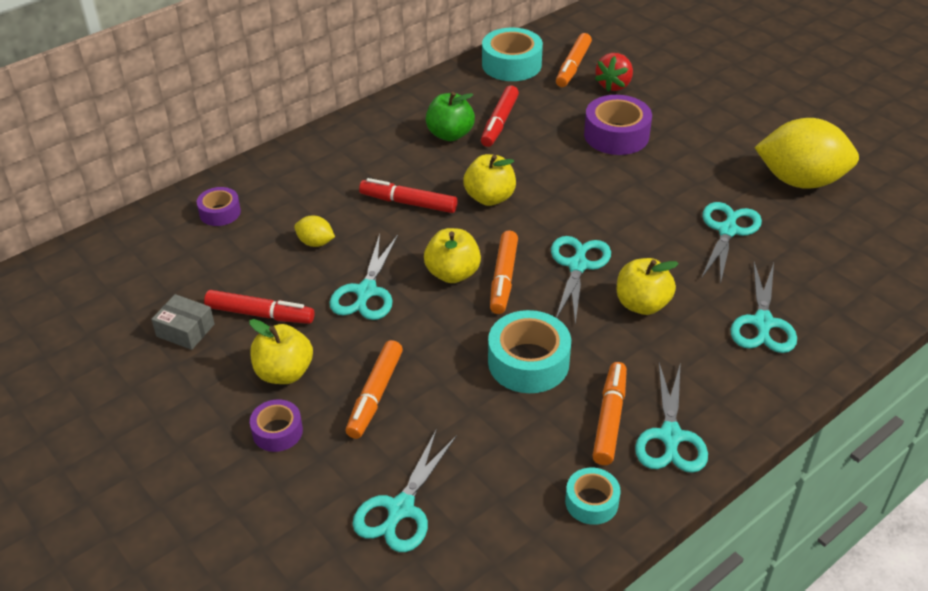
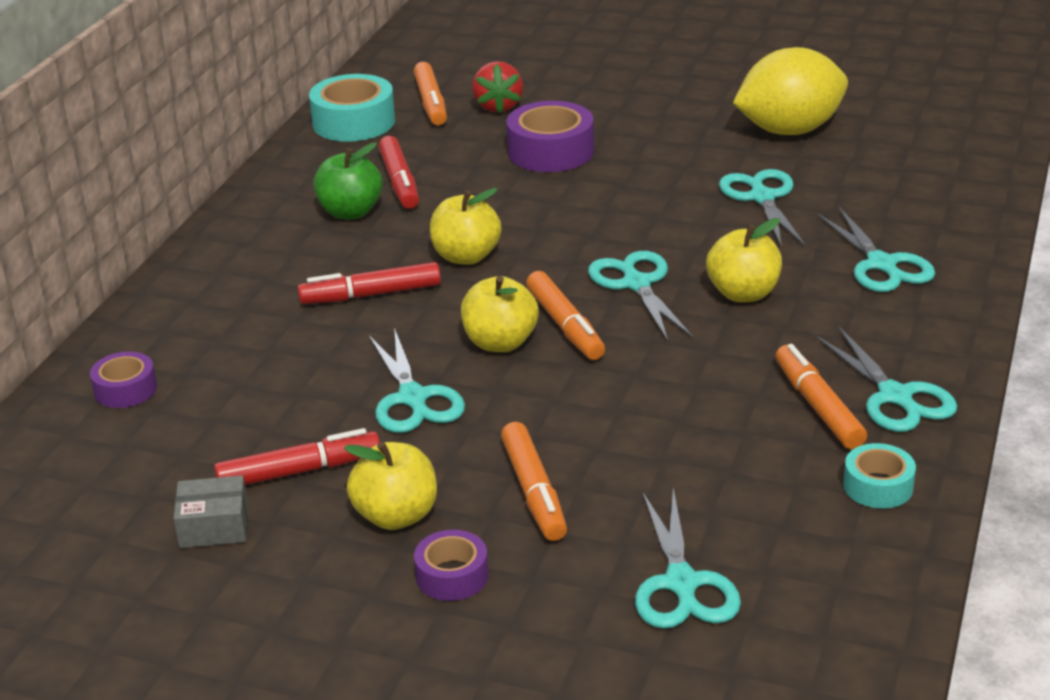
camera: 30 degrees left, 10 degrees down
yellow lemon [294,215,335,247] -> none
turquoise tape [488,310,571,393] -> none

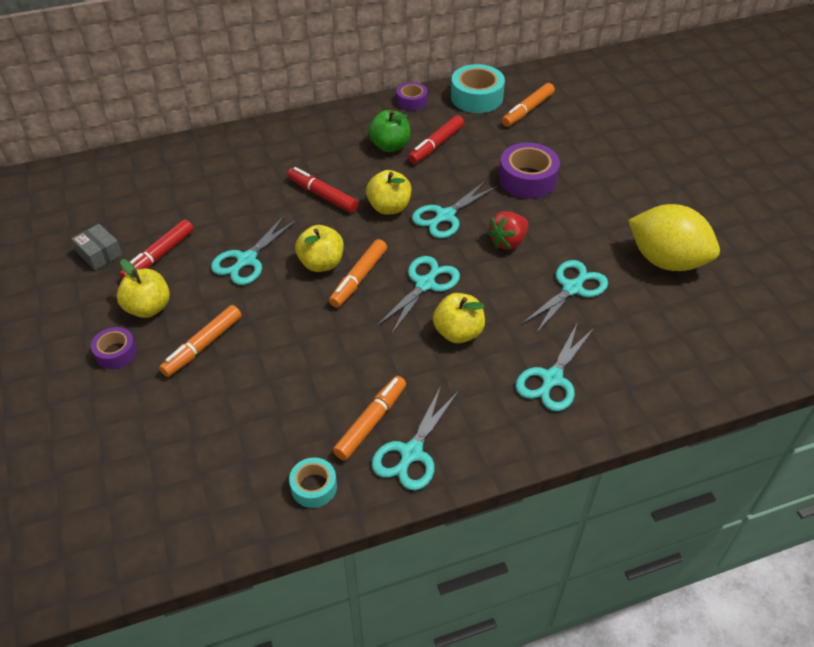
camera: 50 degrees right, 15 degrees up
purple tape [90,352,157,408] -> purple tape moved to [397,82,427,111]
red marker [214,428,380,485] -> red marker turned 90 degrees clockwise [119,219,194,279]
red strawberry [472,61,523,113] -> red strawberry moved to [487,211,529,250]
turquoise scissors [635,488,741,629] -> turquoise scissors moved to [412,180,498,238]

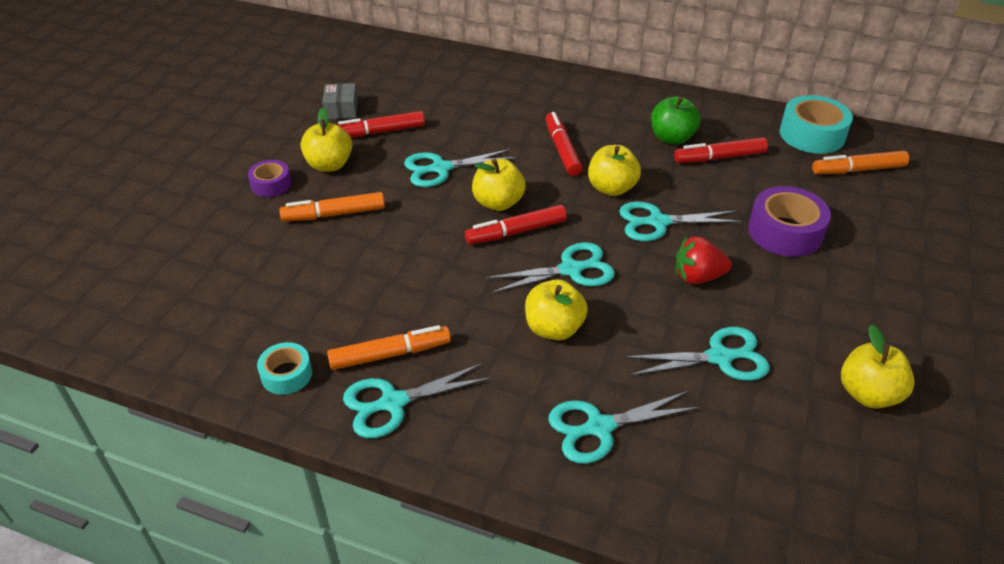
camera: 40 degrees right, 5 degrees down
orange marker [329,239,387,308] -> red marker [465,205,567,245]
purple tape [397,82,427,111] -> none
yellow lemon [628,204,720,271] -> yellow apple [841,324,915,409]

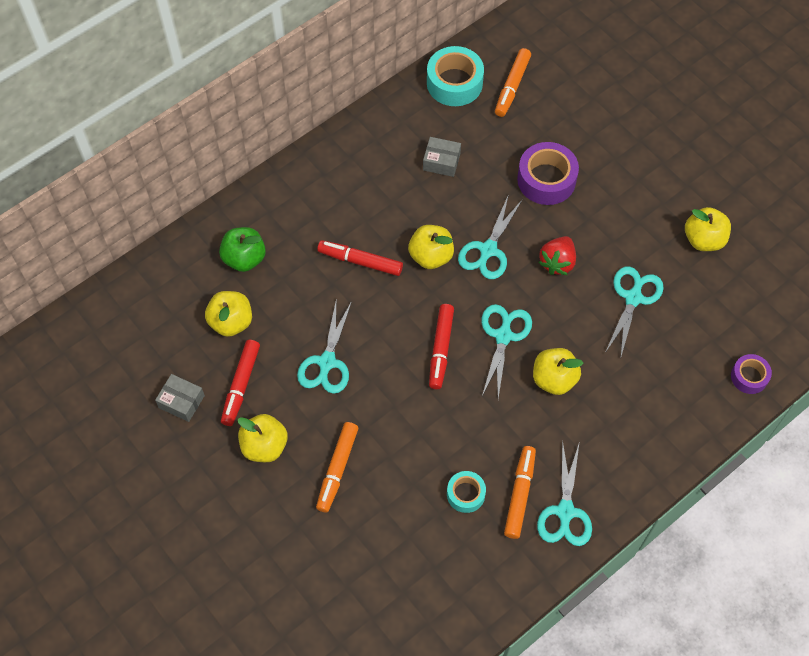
camera: 60 degrees left, 20 degrees up
purple tape [248,160,292,197] -> purple tape moved to [731,354,772,394]
turquoise tape [257,342,312,395] -> turquoise tape moved to [447,471,486,513]
yellow apple [472,159,526,211] -> yellow apple moved to [205,291,252,337]
turquoise scissors [548,391,700,464] -> none
green apple [651,96,700,145] -> green apple moved to [219,227,266,272]
red marker [674,137,768,163] -> grey box [423,137,461,177]

